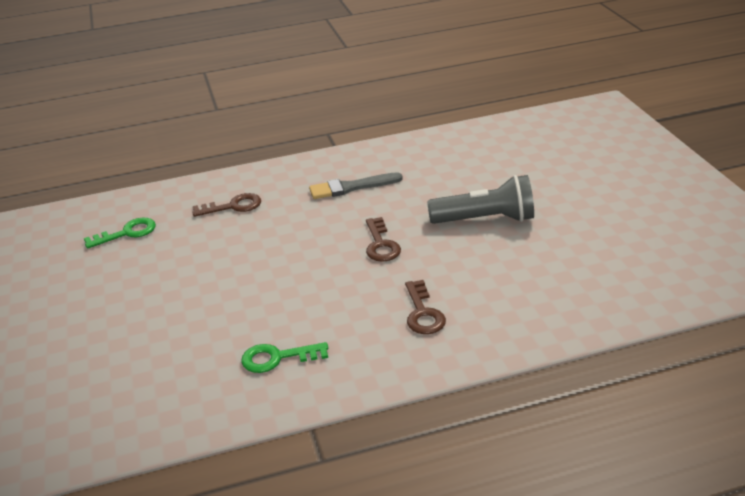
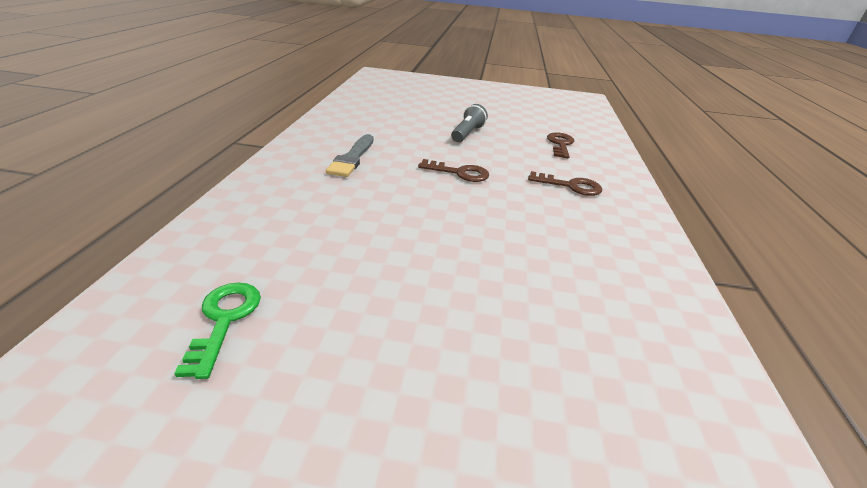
camera: 70 degrees left, 0 degrees up
brown key [192,193,261,217] -> brown key moved to [547,132,574,158]
green key [241,342,328,373] -> none
grey flashlight [427,175,534,224] -> grey flashlight [451,104,488,142], size x0.65

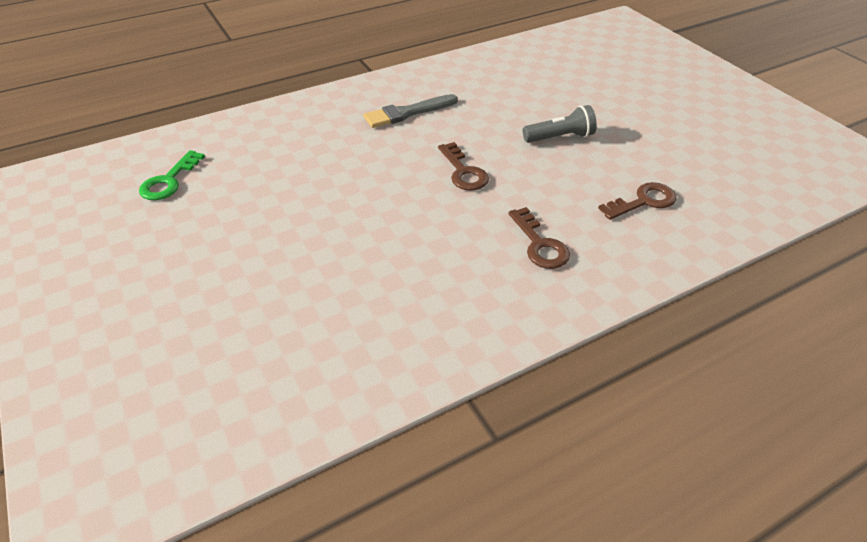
camera: 55 degrees right, 10 degrees up
green key [174,282,261,379] -> green key turned 150 degrees clockwise [139,150,205,200]

